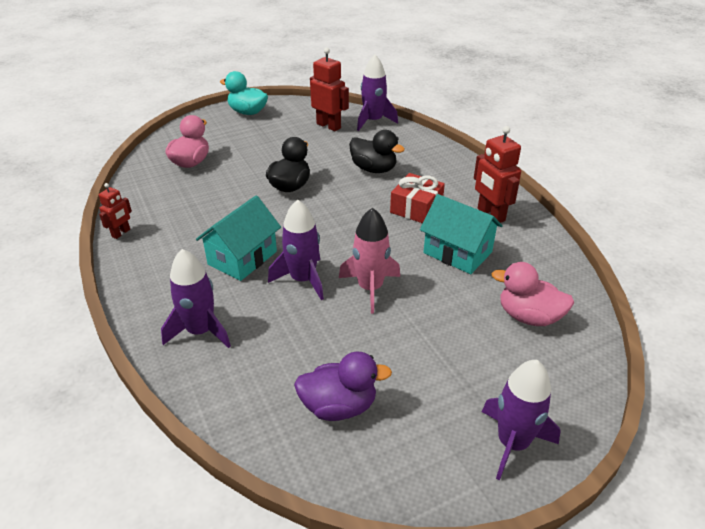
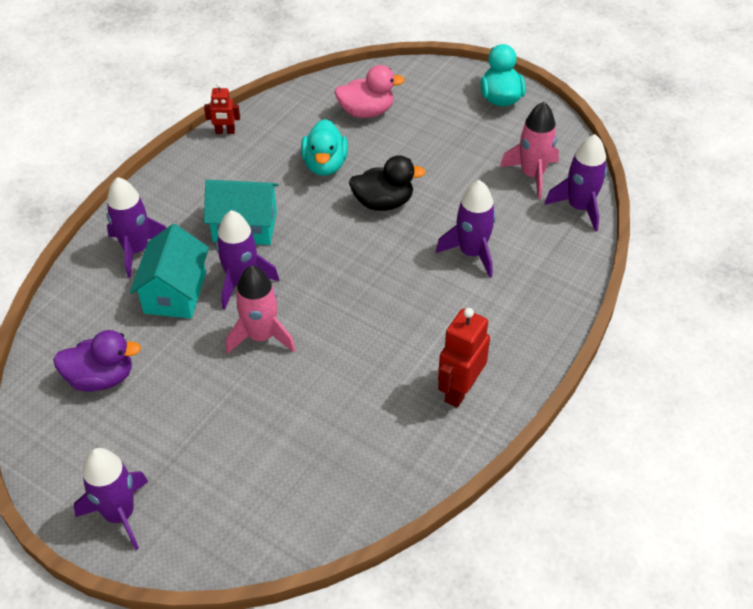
camera: 60 degrees right, 10 degrees up
purple duck [294,351,392,421] -> purple duck turned 60 degrees counterclockwise [53,330,141,392]
red robot [310,48,349,131] -> pink rocket [500,102,559,199]
black duck [349,130,405,173] -> purple rocket [436,180,496,278]
red gift [390,173,445,223] -> none
turquoise house [420,194,503,274] -> turquoise house moved to [130,224,209,319]
pink duck [491,262,574,326] -> none
none -> turquoise duck [301,119,348,176]

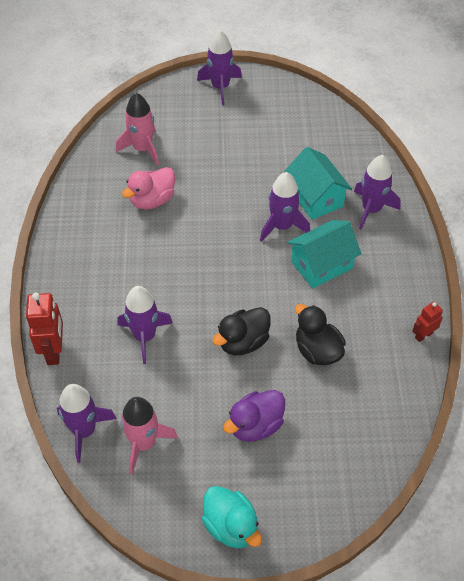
camera: 145 degrees right, 5 degrees up
purple duck [53,330,141,392] -> purple duck moved to [223,390,285,442]
pink rocket [226,265,295,354] -> pink rocket moved to [116,93,159,165]
turquoise duck [301,119,348,176] -> black duck [295,304,346,365]
pink duck [335,65,405,118] -> pink duck moved to [122,167,175,210]
red robot [438,308,490,408] -> red robot moved to [26,293,63,365]

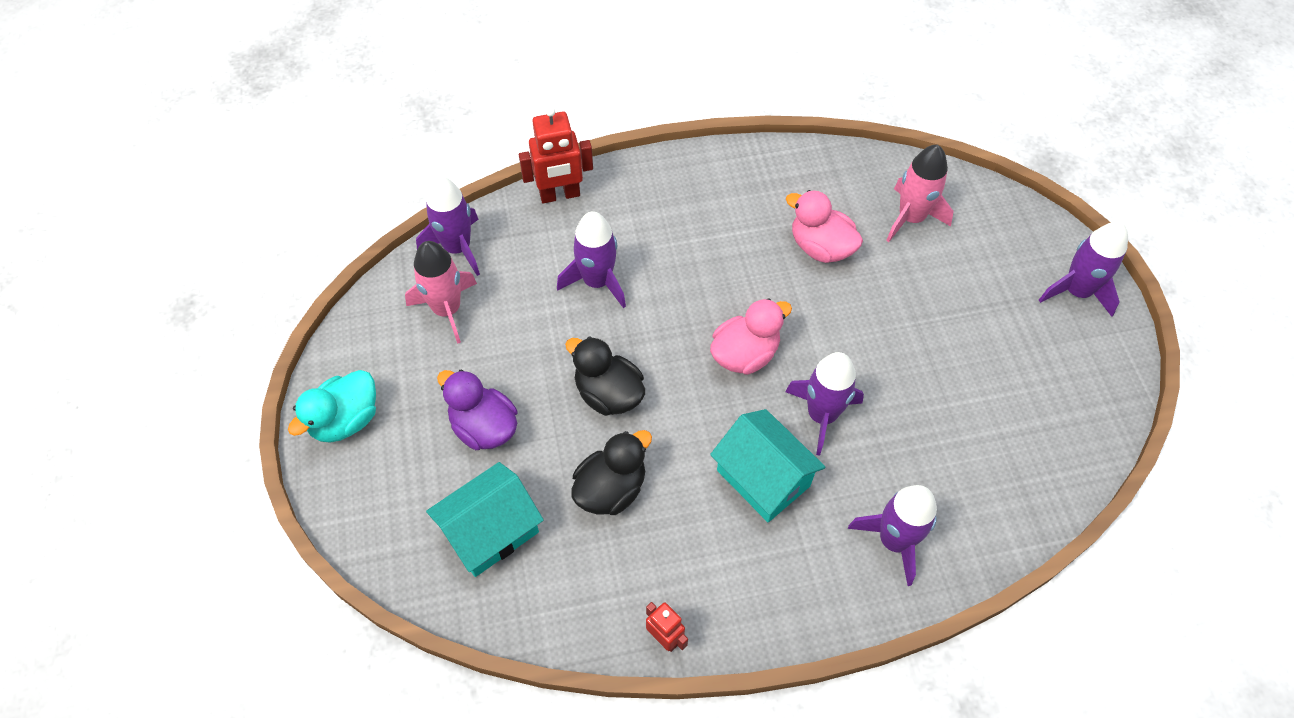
camera: 80 degrees right, 5 degrees up
turquoise house [285,147,352,220] -> turquoise house moved to [426,462,544,577]
none -> pink duck [710,298,792,375]

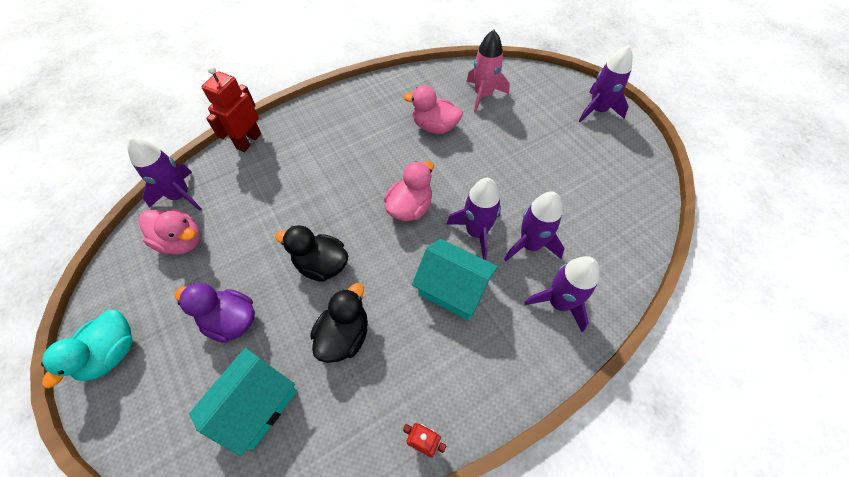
camera: 20 degrees left, 0 degrees up
pink rocket [405,241,477,344] -> pink duck [138,209,201,255]
red robot [519,106,593,203] -> red robot turned 150 degrees clockwise [202,66,261,152]
purple rocket [557,211,626,308] -> purple rocket moved to [504,191,565,261]

